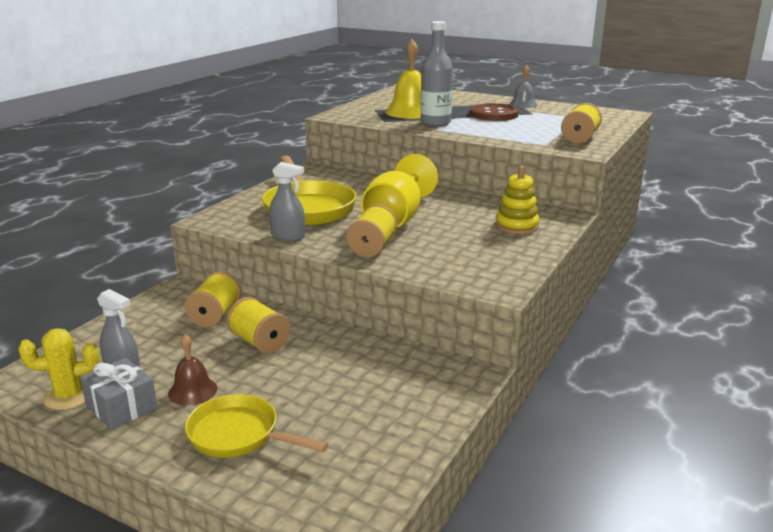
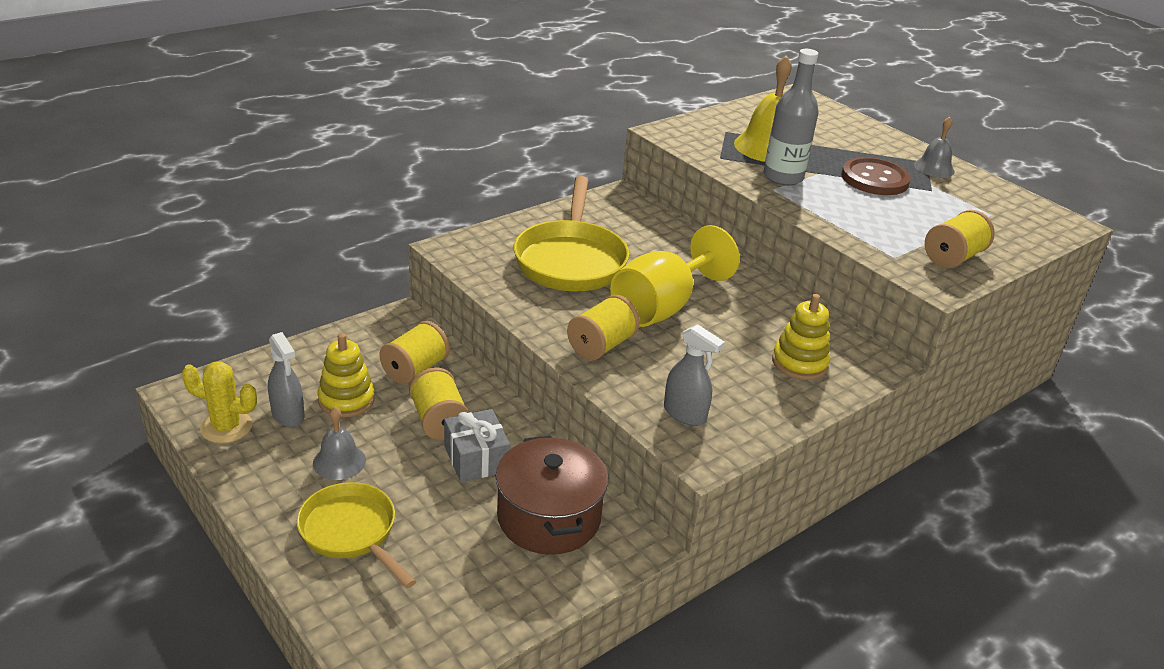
camera: 20 degrees right, 10 degrees up
grey gift [80,358,157,430] -> grey gift moved to [444,409,510,482]
brown bell [168,334,218,406] -> grey bell [313,407,366,480]
grey spray bottle [269,162,305,241] -> grey spray bottle moved to [664,324,725,426]
none -> yellow stacking toy [318,333,375,417]
none -> brown pot [496,436,608,555]

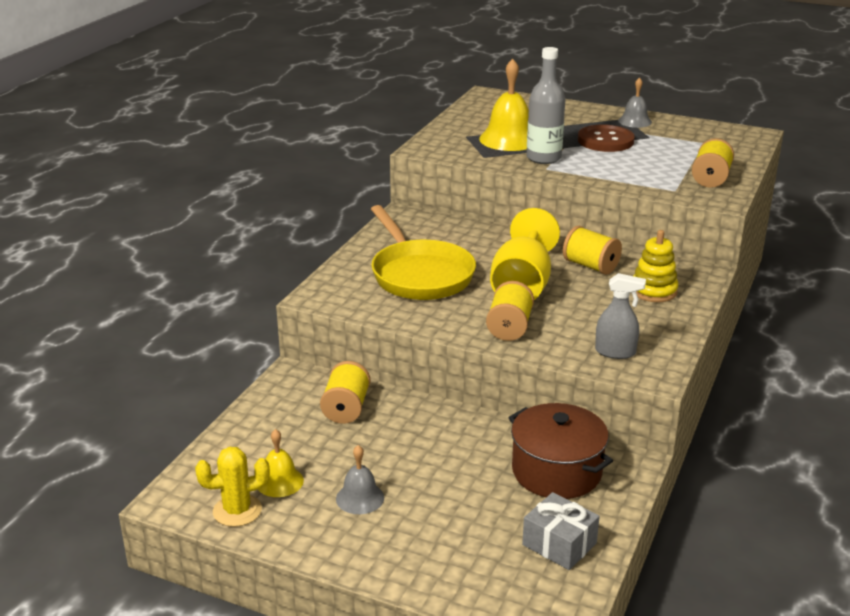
camera: 25 degrees left, 5 degrees down
grey spray bottle [268,332,304,427] -> yellow bell [258,429,304,497]
yellow pan [297,482,416,588] -> none
yellow stacking toy [318,333,375,417] -> none
yellow spool [409,367,469,440] -> yellow spool moved to [563,226,622,275]
grey gift [444,409,510,482] -> grey gift moved to [522,492,600,570]

